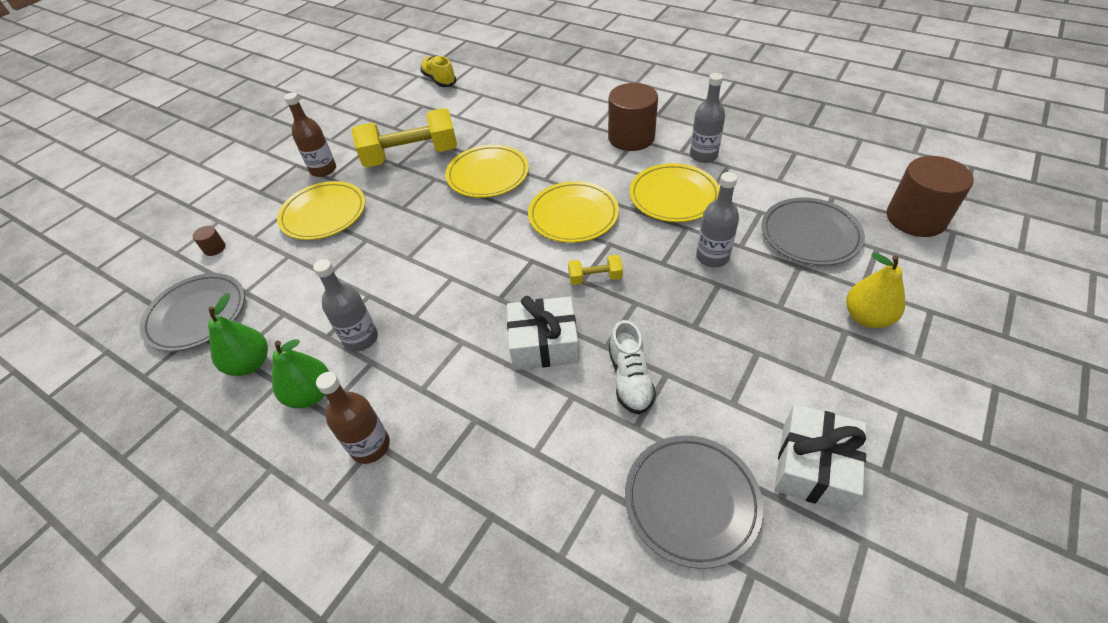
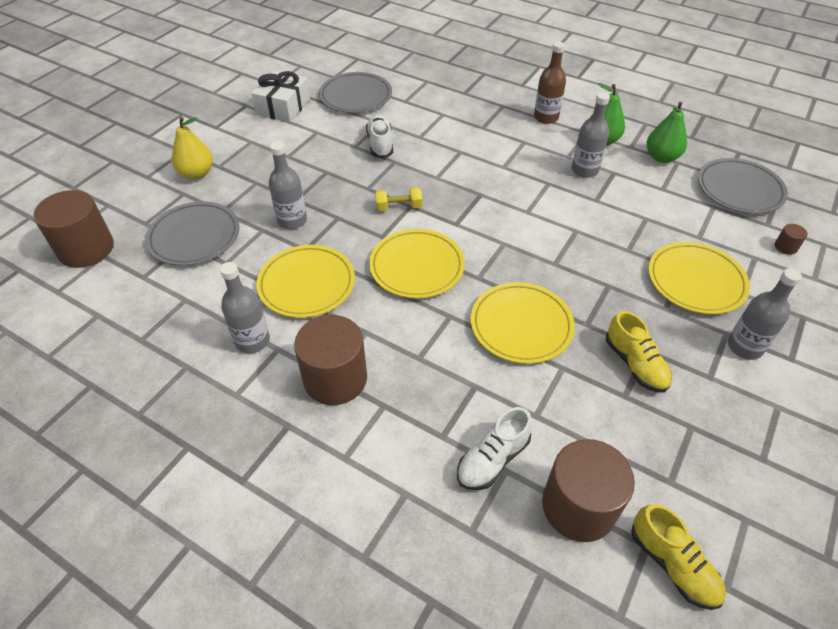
camera: 175 degrees right, 0 degrees up
brown bottle [284,93,336,177] -> grey bottle [728,268,802,360]
yellow dumbbell [352,108,457,167] -> yellow shoe [606,311,672,393]
white gift [507,296,579,370] -> none
none -> white shoe [457,407,532,490]
none -> brown cylinder [542,439,635,542]

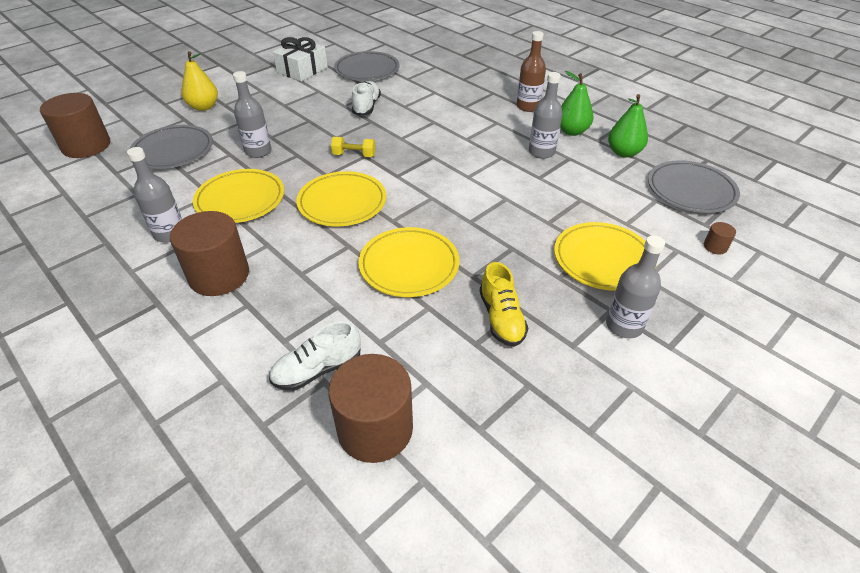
camera: 15 degrees right, 5 degrees down
yellow shoe [631,504,726,610] -> none

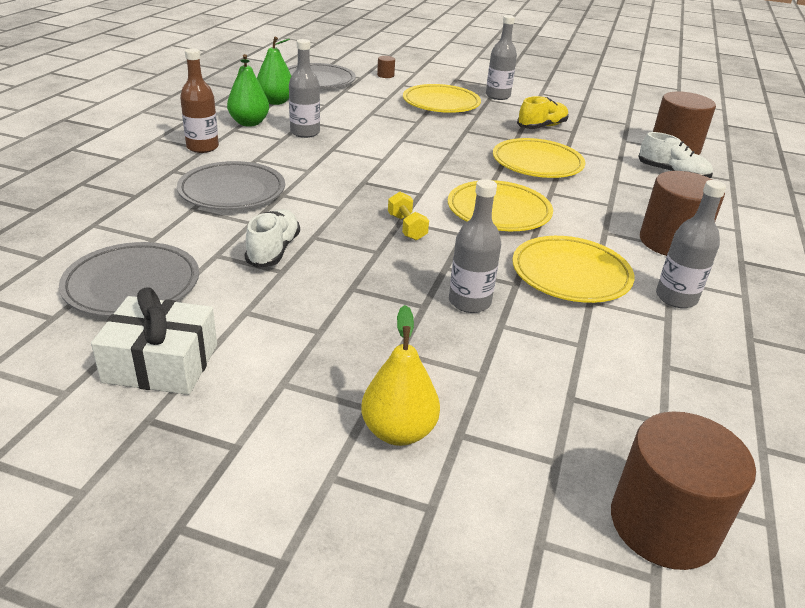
camera: 120 degrees left, 10 degrees down
grey plate [130,125,213,169] -> grey plate moved to [177,161,285,210]
white shoe [352,81,381,116] -> white shoe turned 120 degrees clockwise [244,209,300,268]

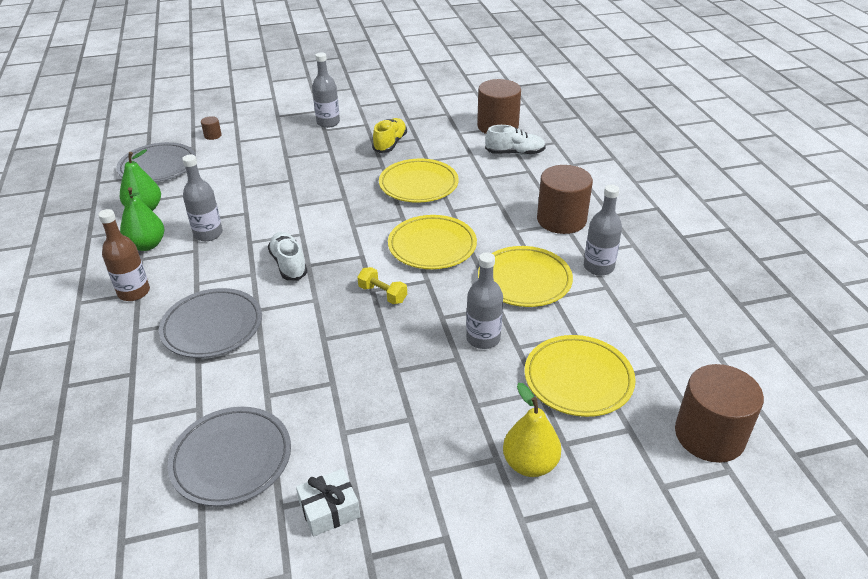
camera: 30 degrees left, 5 degrees up
white gift [91,287,217,395] -> white gift [296,468,360,537], size x0.66
white shoe [244,209,300,268] -> white shoe moved to [268,232,308,280]
yellow plate [403,84,481,113] -> yellow plate moved to [525,335,636,417]

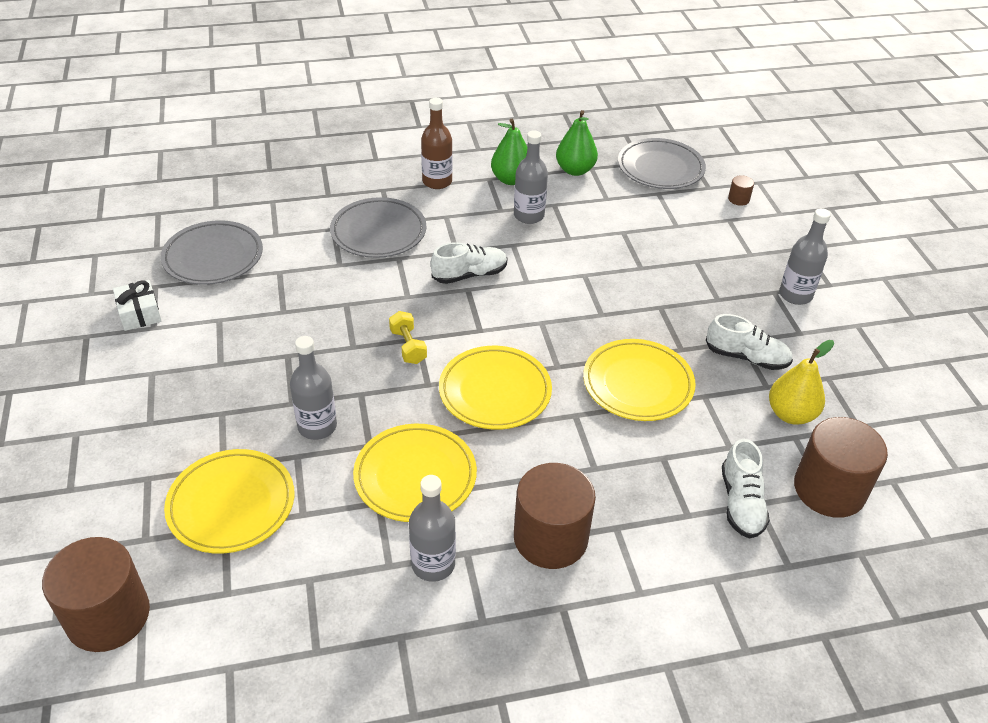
camera: 90 degrees right, 5 degrees up
yellow dumbbell [357,267,407,304] -> yellow dumbbell turned 60 degrees counterclockwise [389,311,427,364]
yellow shoe [372,118,407,153] -> white shoe [706,314,793,370]
yellow pear [503,383,561,477] -> yellow pear moved to [769,340,834,425]

